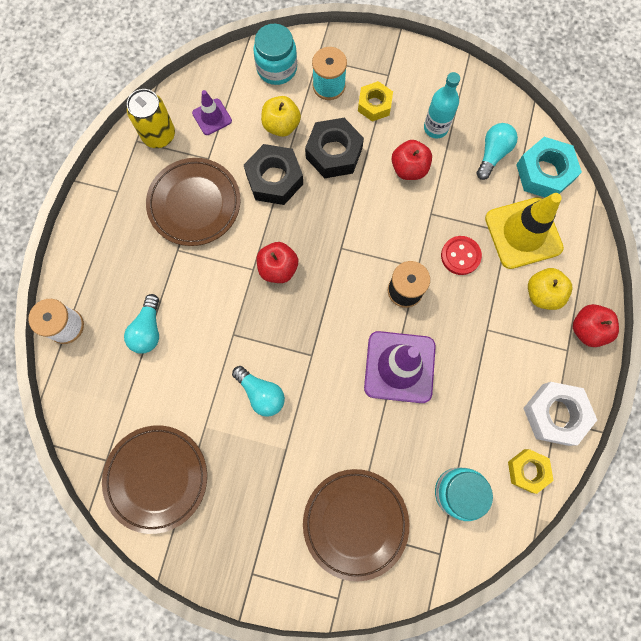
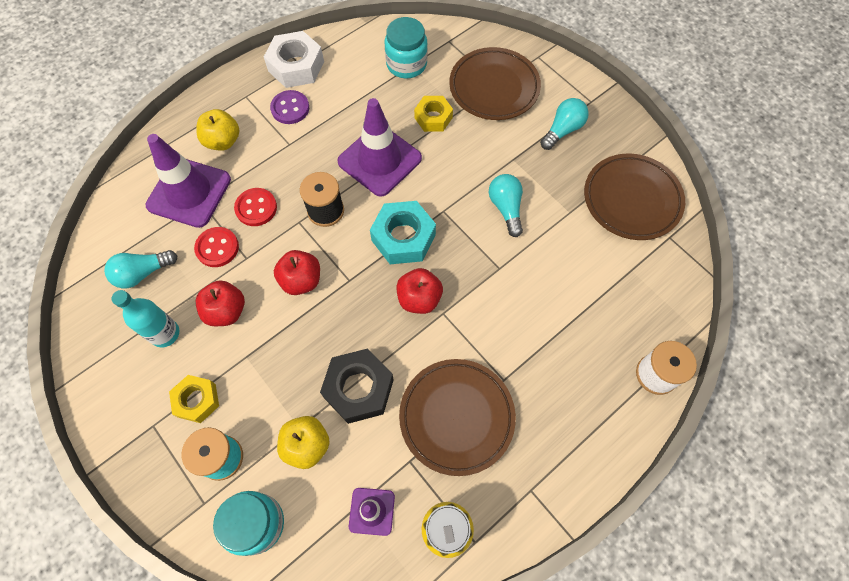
camera: 145 degrees left, 10 degrees down
turquoise light bulb [124,294,159,353] -> turquoise light bulb moved to [540,98,589,150]
black nut [305,118,364,178] -> none
yellow traffic cone [485,193,564,269] -> purple traffic cone [145,134,231,228]
yellow nut [508,449,554,494] -> yellow nut moved to [414,96,453,132]
turquoise nut [516,137,582,197] -> turquoise nut moved to [370,201,436,264]
red apple [573,304,619,347] -> red apple moved to [274,250,320,295]
none -> red button [194,227,239,267]
none -> purple button [270,90,309,124]

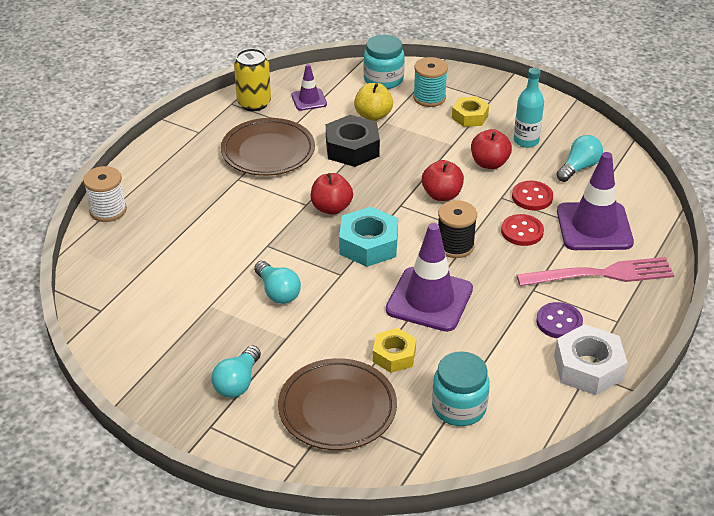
camera: 160 degrees right, 25 degrees down
yellow apple [197,109,239,151] -> pink fork [517,257,674,286]
brown plate [584,154,685,240] -> none

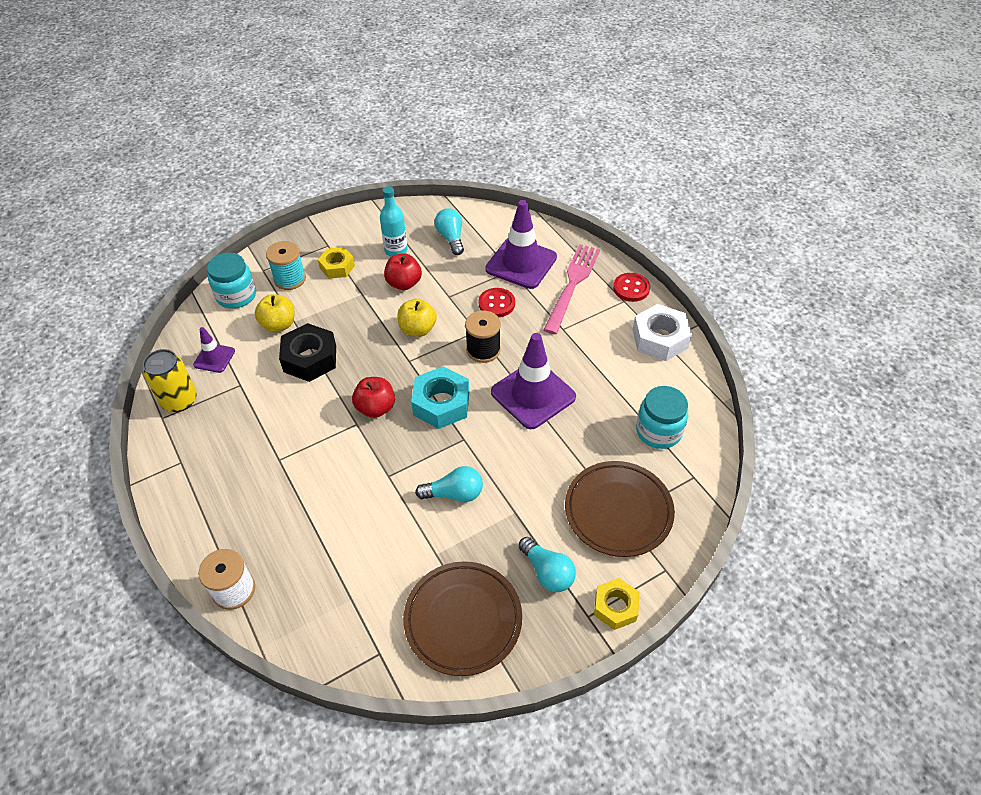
camera: 60 degrees left, 10 degrees up
brown plate [221,118,315,176] -> brown plate moved to [403,561,522,676]
yellow nut [373,328,416,373] -> yellow nut moved to [594,578,639,630]
red apple [422,160,464,201] -> yellow apple [397,298,437,337]
red button [512,181,553,210] -> red button moved to [613,273,650,302]
purple button [536,302,583,338] -> none

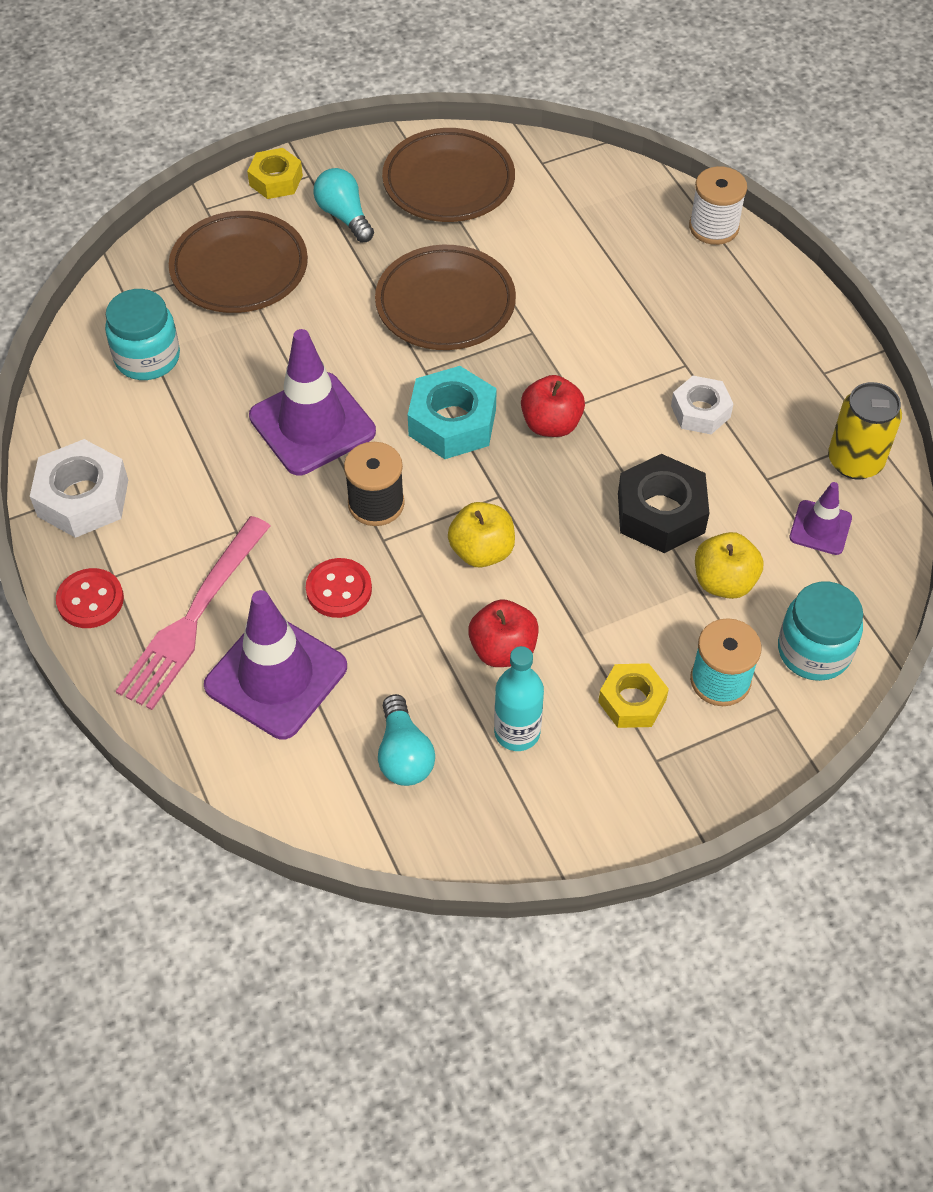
camera: 175 degrees left, 5 degrees up
turquoise light bulb [415,466,483,502] -> brown plate [375,245,516,350]
none -> white nut [671,376,733,434]

